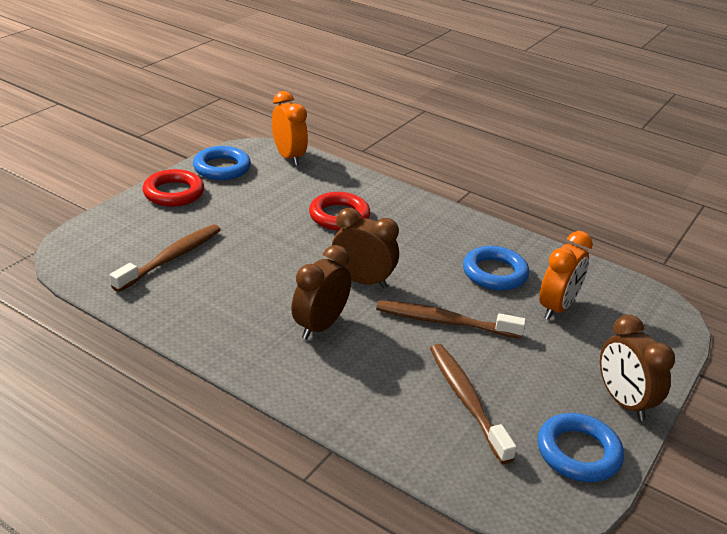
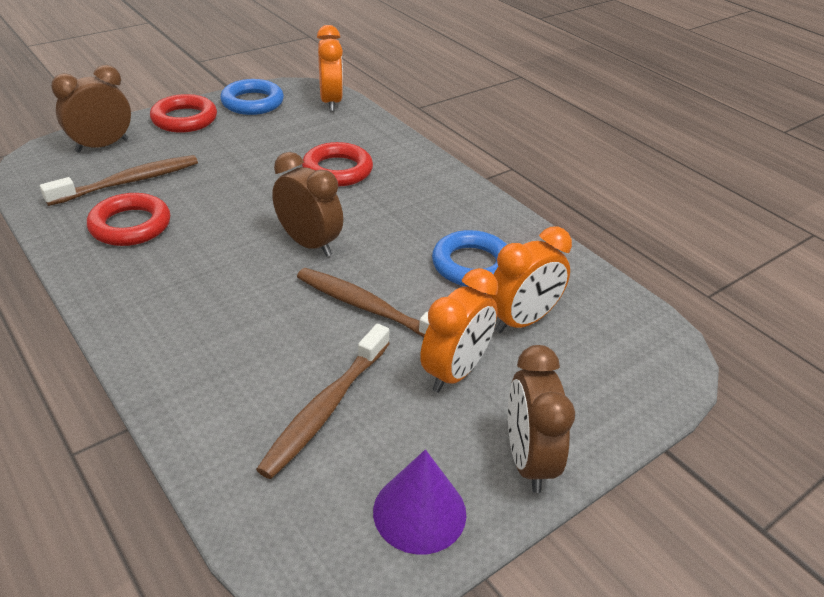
camera: 20 degrees right, 5 degrees up
brown clock [291,245,351,340] -> brown clock moved to [51,65,131,153]
brown toothbrush [430,344,517,464] -> brown toothbrush turned 150 degrees counterclockwise [256,324,390,479]
blue ring [538,413,624,482] -> purple cone [373,449,466,554]
none -> red ring [87,193,170,246]
none -> orange clock [420,268,498,393]

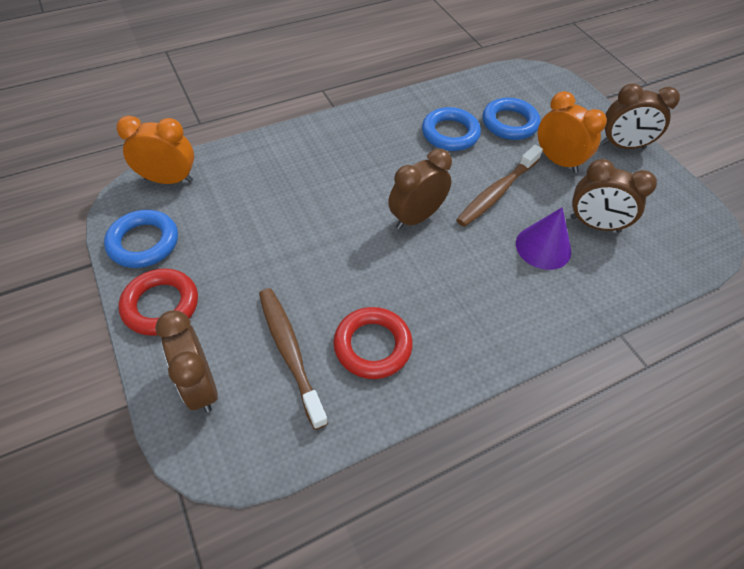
camera: 80 degrees left, 15 degrees up
brown toothbrush [256,324,390,479] -> brown clock [570,159,657,233]
red ring [302,142,373,187] -> none
purple cone [373,449,466,554] -> purple cone moved to [516,207,571,270]
orange clock [487,226,572,333] -> blue ring [482,98,540,140]

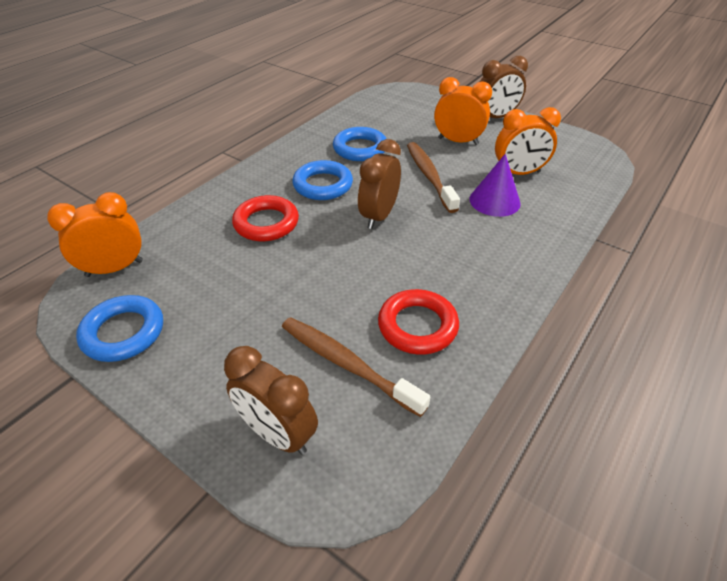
camera: 25 degrees left, 10 degrees down
red ring [118,268,198,336] -> red ring moved to [232,195,299,241]
brown toothbrush [456,145,543,227] -> brown toothbrush turned 150 degrees clockwise [407,142,460,213]
blue ring [482,98,540,140] -> blue ring moved to [292,160,353,200]
brown clock [570,159,657,233] -> orange clock [495,107,561,175]

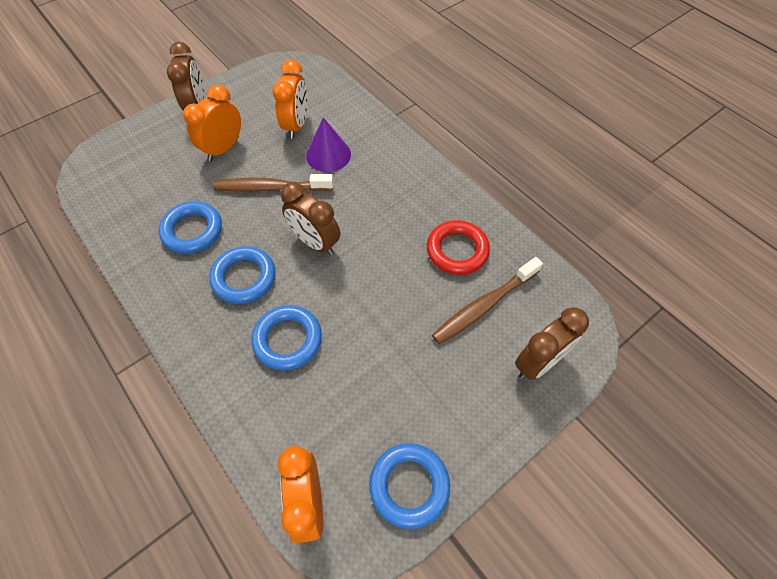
camera: 75 degrees left, 15 degrees up
red ring [232,195,299,241] -> blue ring [252,305,322,371]

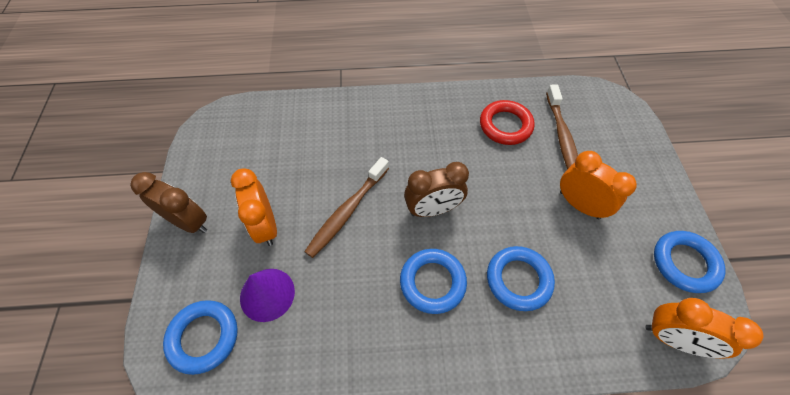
camera: 55 degrees left, 0 degrees up
blue ring [158,201,222,254] -> blue ring moved to [163,300,238,375]
orange clock [273,59,308,139] -> orange clock moved to [560,151,637,219]
purple cone [306,117,351,172] -> purple cone moved to [240,269,295,322]
brown clock [515,307,589,380] -> none

